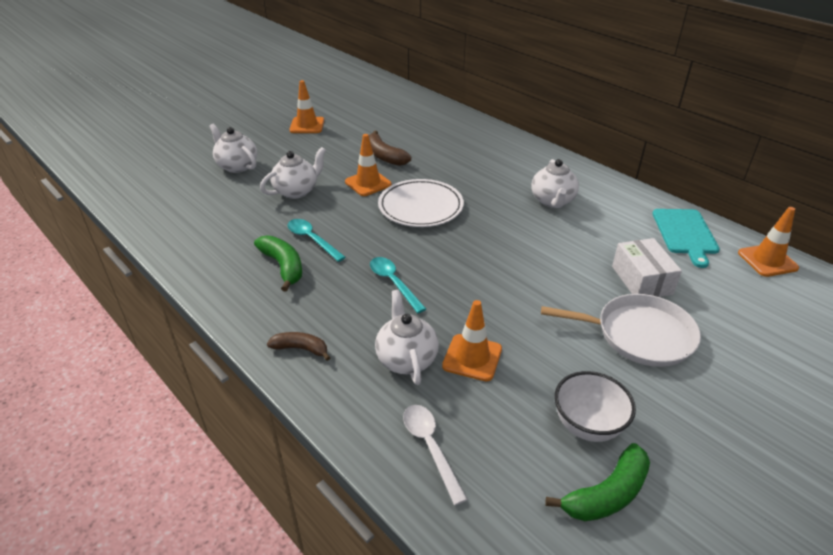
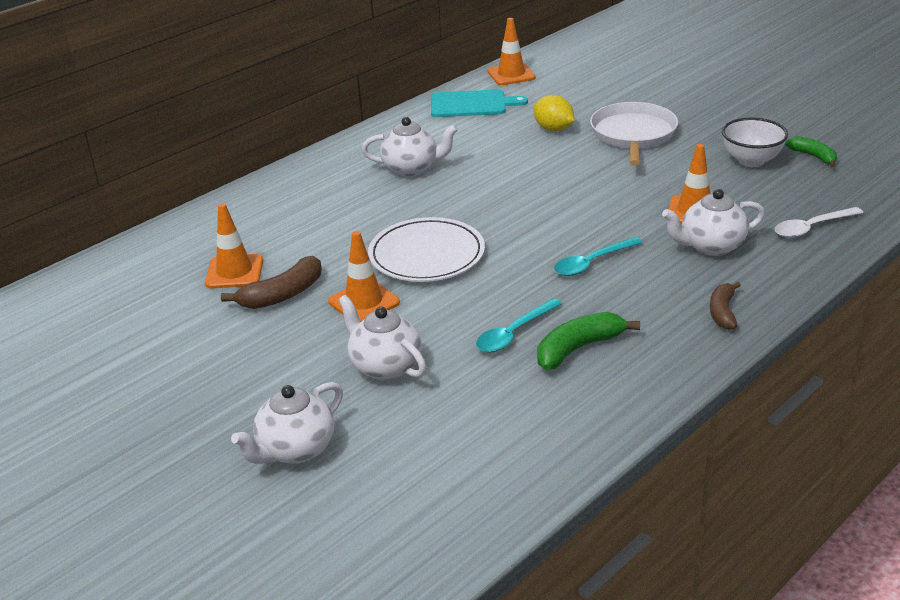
camera: 90 degrees left, 5 degrees down
orange traffic cone [289,80,324,133] -> orange traffic cone moved to [205,203,263,288]
green banana [545,443,650,521] -> green banana [785,136,837,167], size x0.67
white box [612,238,682,297] -> yellow lemon [534,95,574,131]

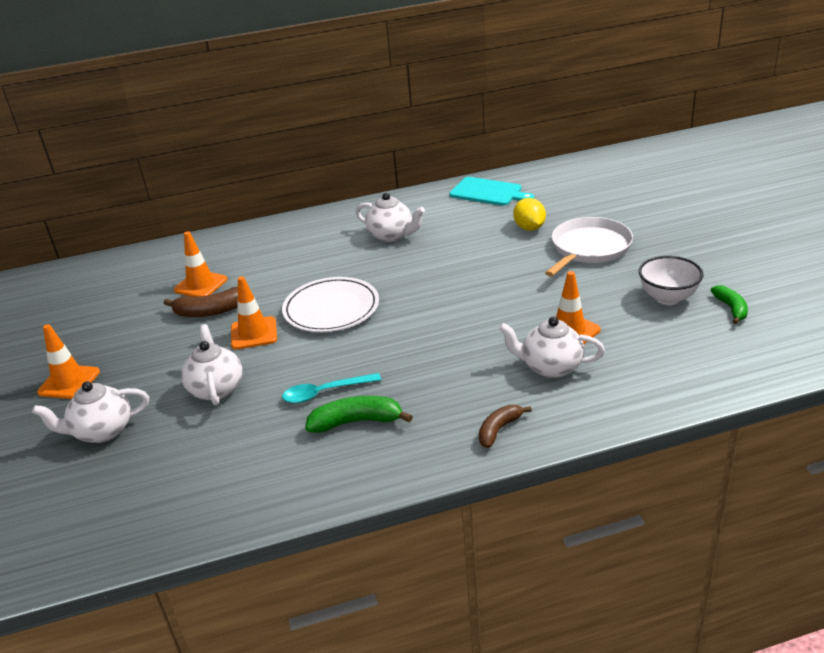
camera: 30 degrees right, 0 degrees up
orange traffic cone [488,18,536,85] -> orange traffic cone moved to [37,324,100,399]
turquoise spoon [554,237,643,276] -> none
white spoon [775,207,863,238] -> none

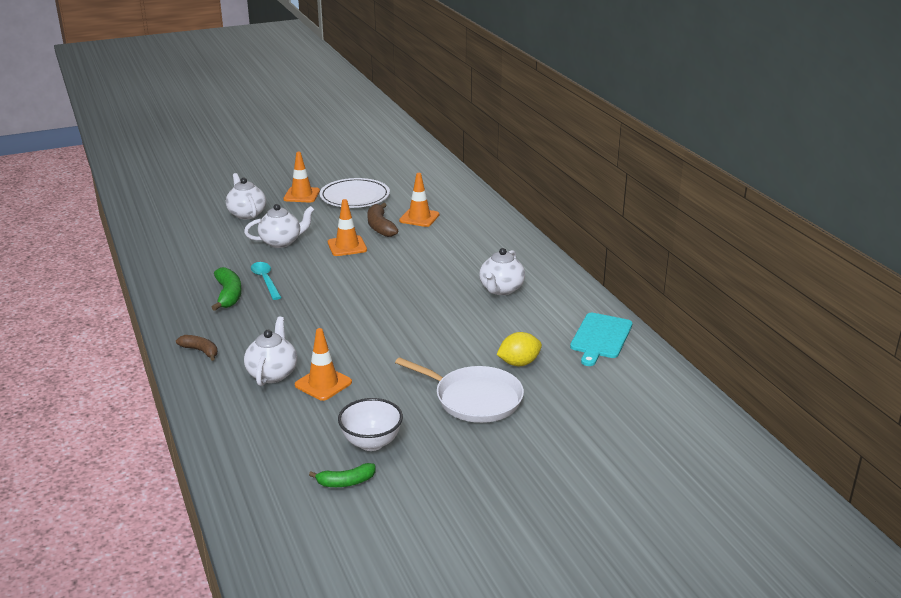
camera: 80 degrees right, 5 degrees down
white plate [282,277,379,332] -> white plate moved to [320,178,390,208]

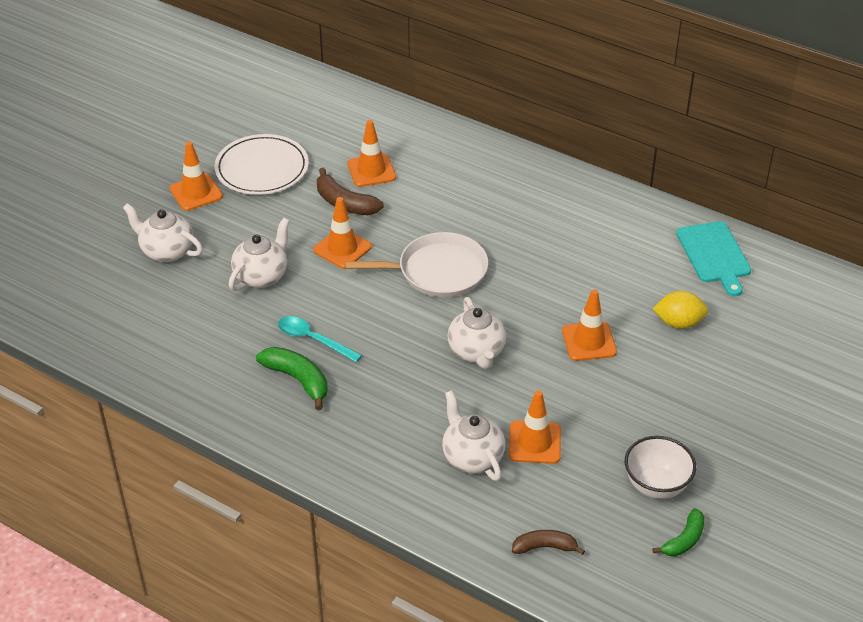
camera: 35 degrees left, 15 degrees up
brown banana [176,335,218,361] -> brown banana moved to [512,530,585,555]
white pan [395,357,524,423] -> white pan moved to [345,232,488,298]
white teapot [479,248,525,295] -> white teapot moved to [448,297,506,369]
yellow lemon [496,332,542,366] -> yellow lemon turned 60 degrees clockwise [653,291,708,329]
none -> orange traffic cone [562,289,617,361]

